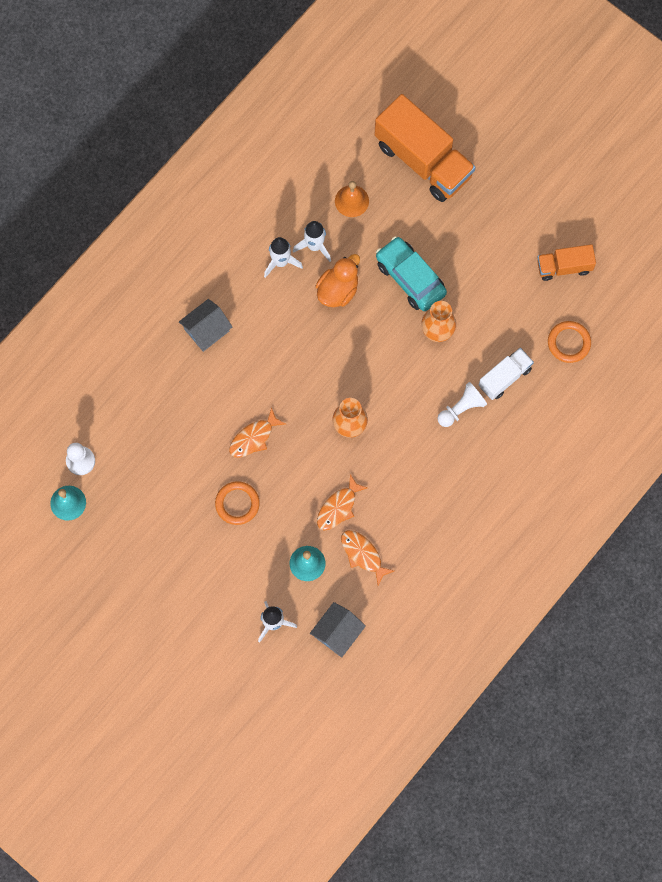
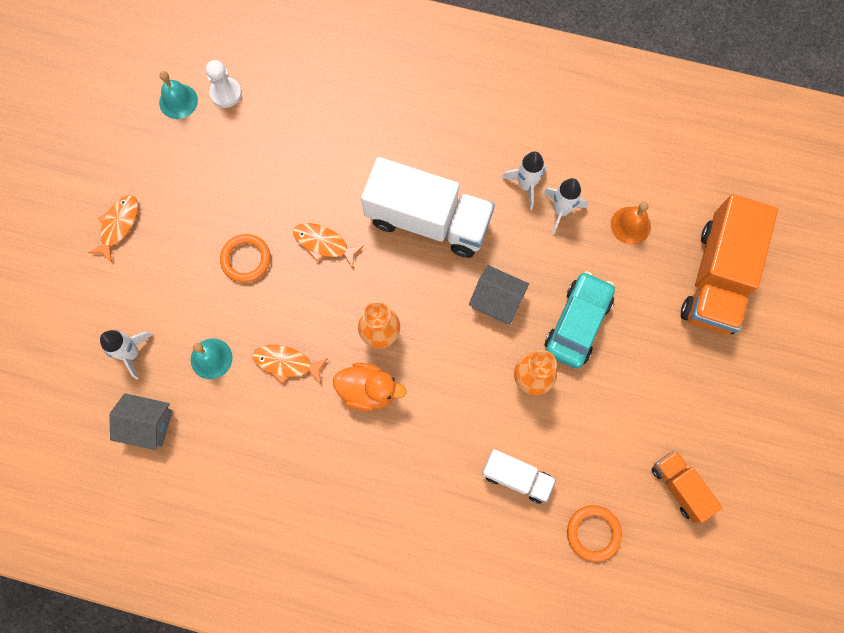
camera: 65 degrees right, 0 degrees up
grey house [179,299,232,352] -> grey house moved to [469,265,529,324]
orange duck [316,254,360,307] -> orange duck moved to [333,363,407,411]
orange fish [341,530,394,585] -> orange fish moved to [88,195,138,263]
white pawn [438,382,487,427] -> none
none -> white truck [361,157,495,258]

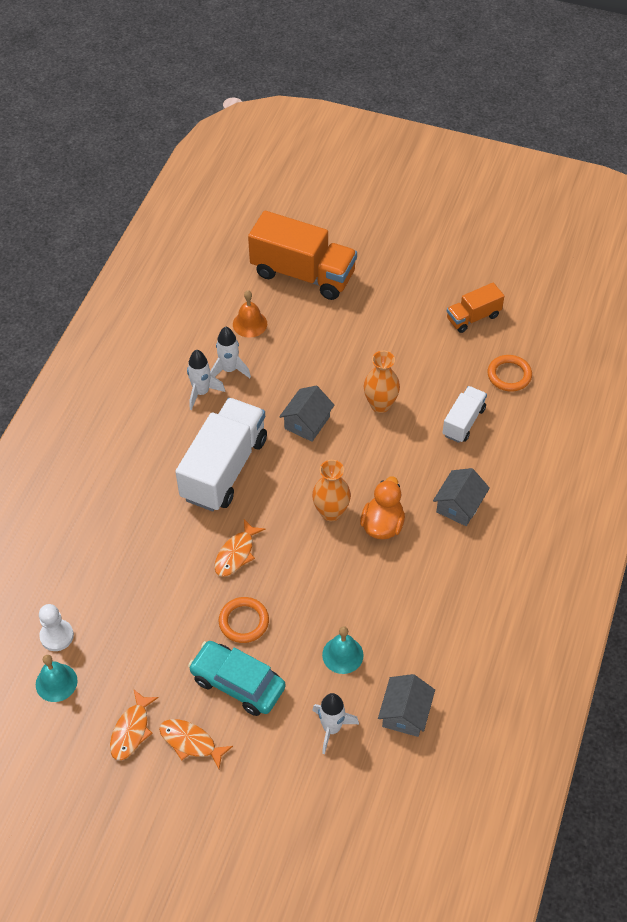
camera: 85 degrees left, 20 degrees down
orange fish [253,345,328,384] -> orange fish moved to [110,690,159,760]
turquoise car [545,271,615,369] -> turquoise car moved to [188,641,285,716]
none -> grey house [433,468,490,526]

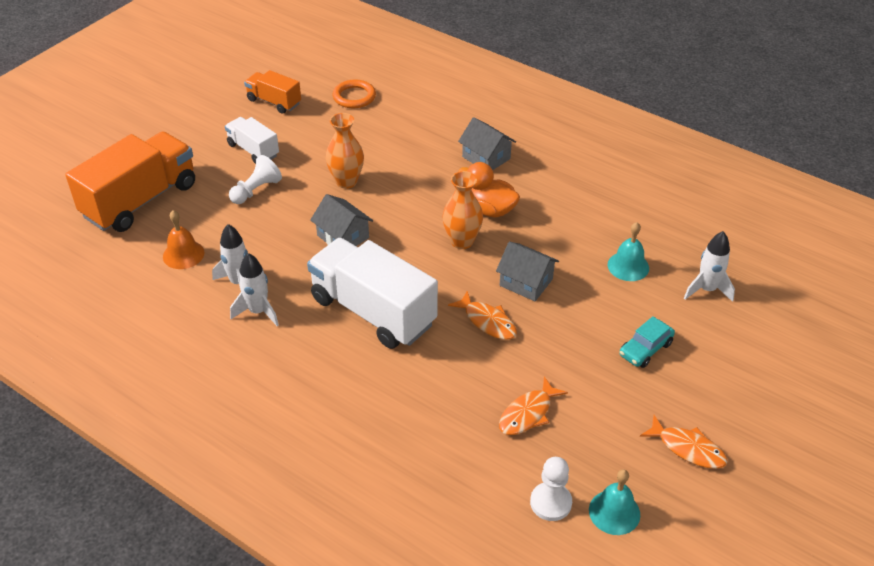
camera: 75 degrees left, 10 degrees down
orange fish [159,719,233,769] -> orange fish moved to [499,377,568,435]
turquoise car [188,641,285,716] -> turquoise car [619,316,675,368], size x0.61
orange ring [219,597,269,643] -> none
grey house [378,674,435,737] -> grey house moved to [496,241,559,301]
white truck [443,386,487,443] -> white truck moved to [225,117,279,164]
orange truck [447,283,504,333] -> orange truck turned 135 degrees clockwise [244,70,301,114]
none -> white pawn [229,155,282,204]

